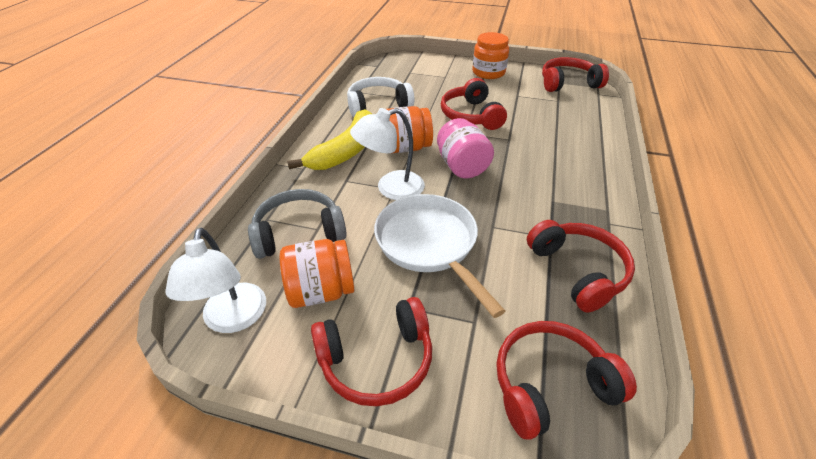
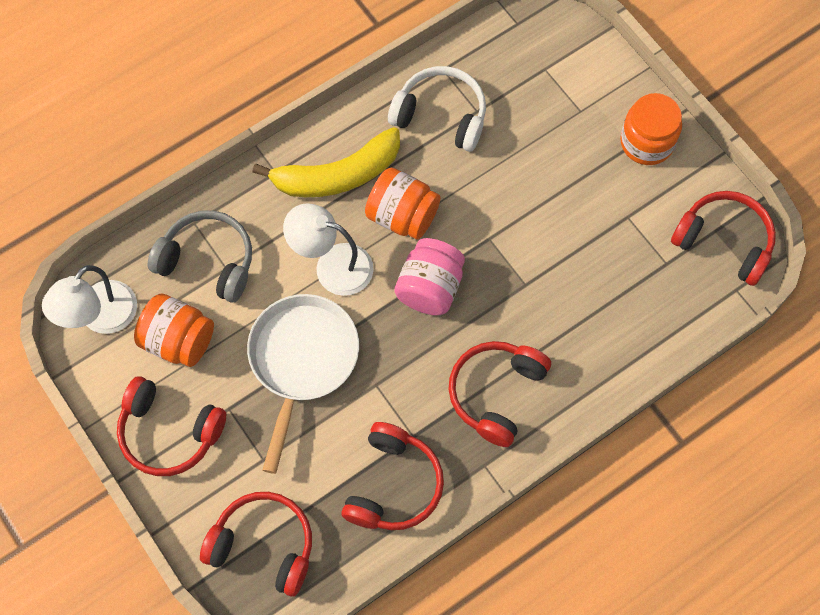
camera: 40 degrees right, 25 degrees up
red headphones [441,78,507,130] -> red headphones moved to [448,341,551,447]

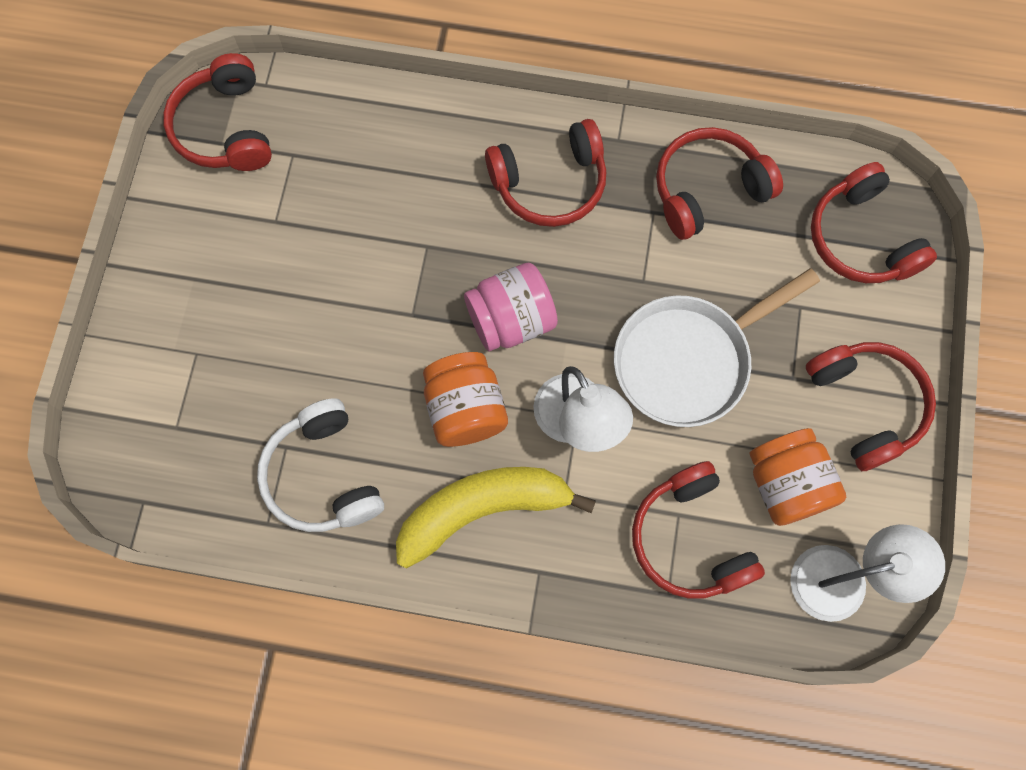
camera: 135 degrees left, 5 degrees up
grey headphones [148,211,252,302] -> red headphones [632,461,765,599]
yellow banana [252,127,400,197] -> yellow banana turned 45 degrees counterclockwise [396,467,596,569]
orange jar [620,93,682,165] -> none

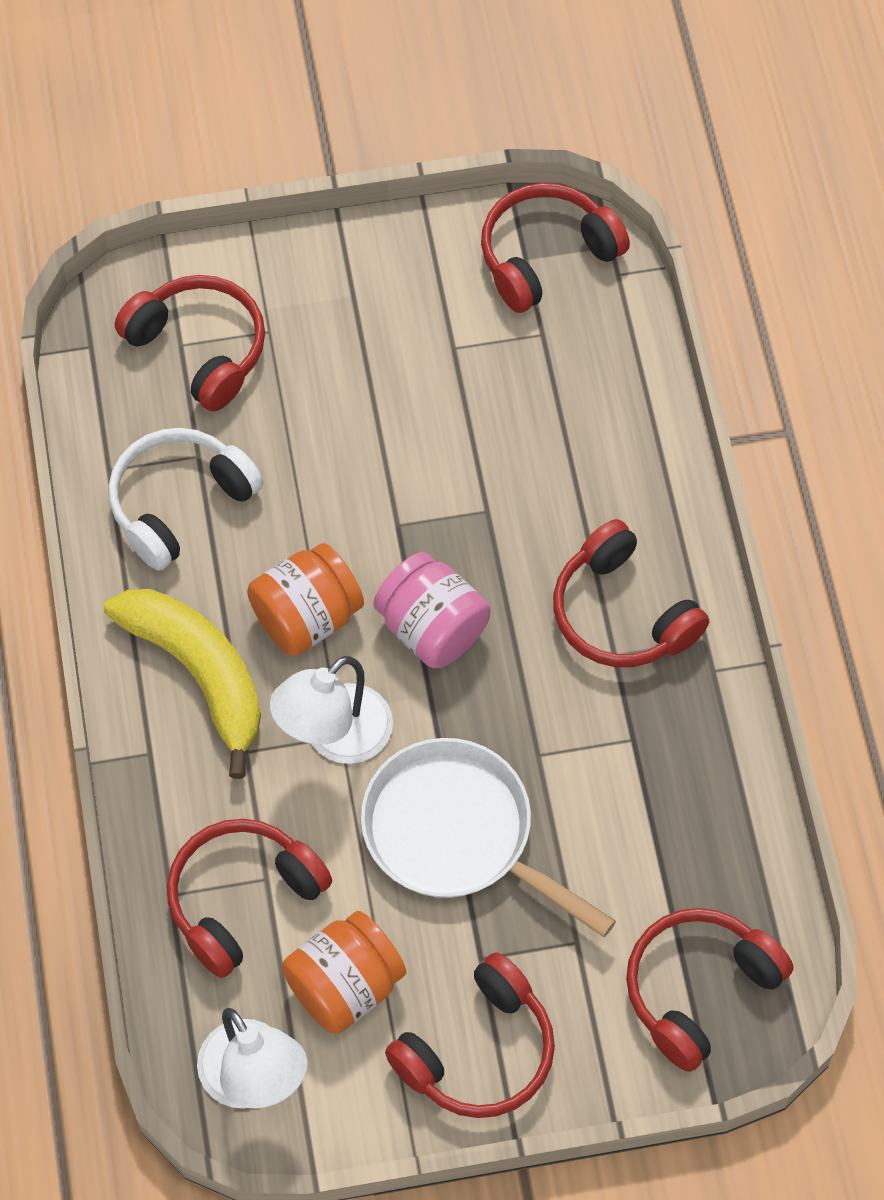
camera: 70 degrees right, 10 degrees down
red headphones [656,127,783,240] -> red headphones moved to [115,275,265,411]

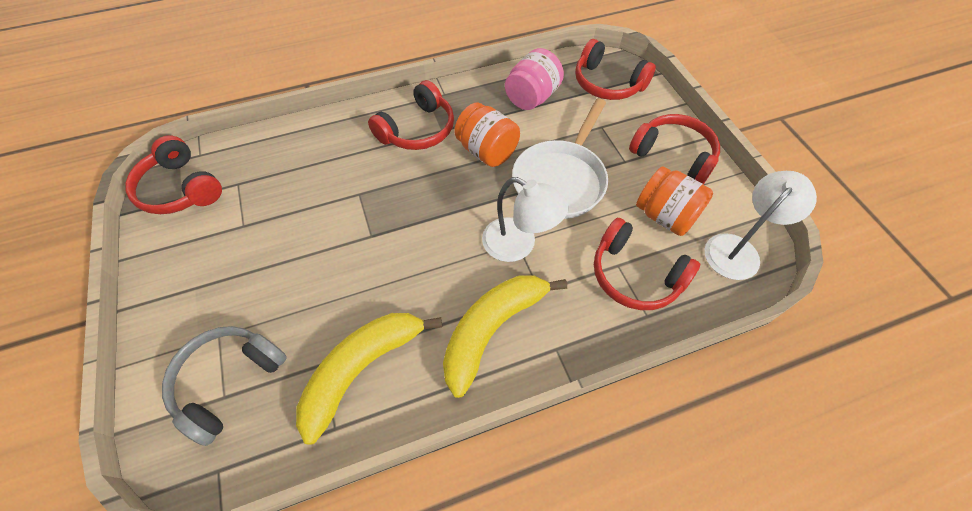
camera: 100 degrees left, 5 degrees down
white headphones [108,428,263,571] -> yellow banana [296,313,442,445]
red headphones [115,275,265,411] -> grey headphones [162,326,287,446]
orange jar [247,543,364,656] -> orange jar moved to [454,102,520,167]
pink jar [373,552,490,668] -> pink jar moved to [505,48,564,110]

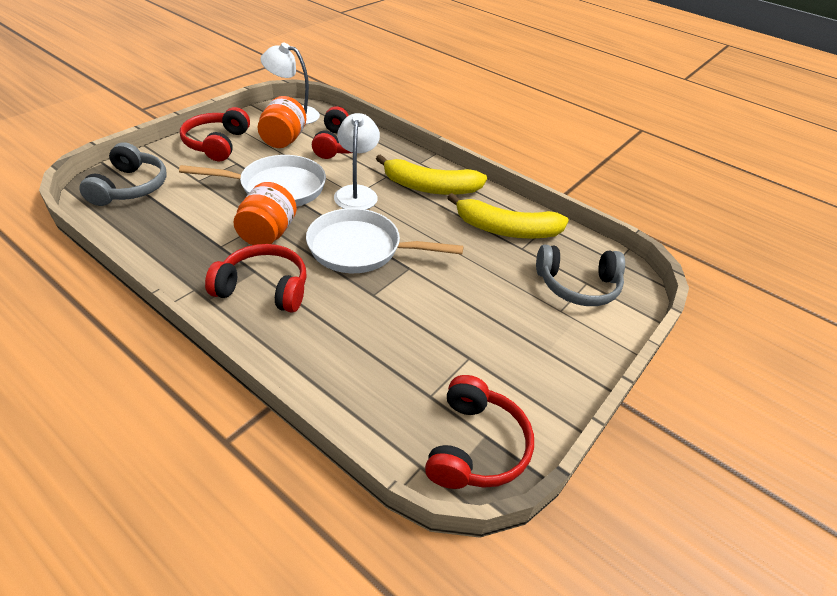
camera: 125 degrees left, 15 degrees down
pink jar [505,48,564,110] -> none
red headphones [575,39,656,100] -> grey headphones [79,142,167,206]
none -> white pan [306,208,464,273]

